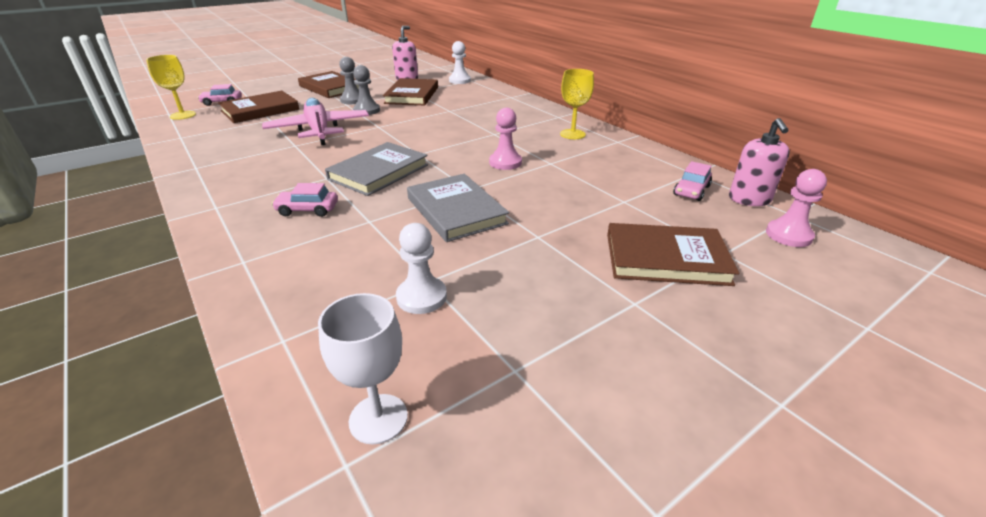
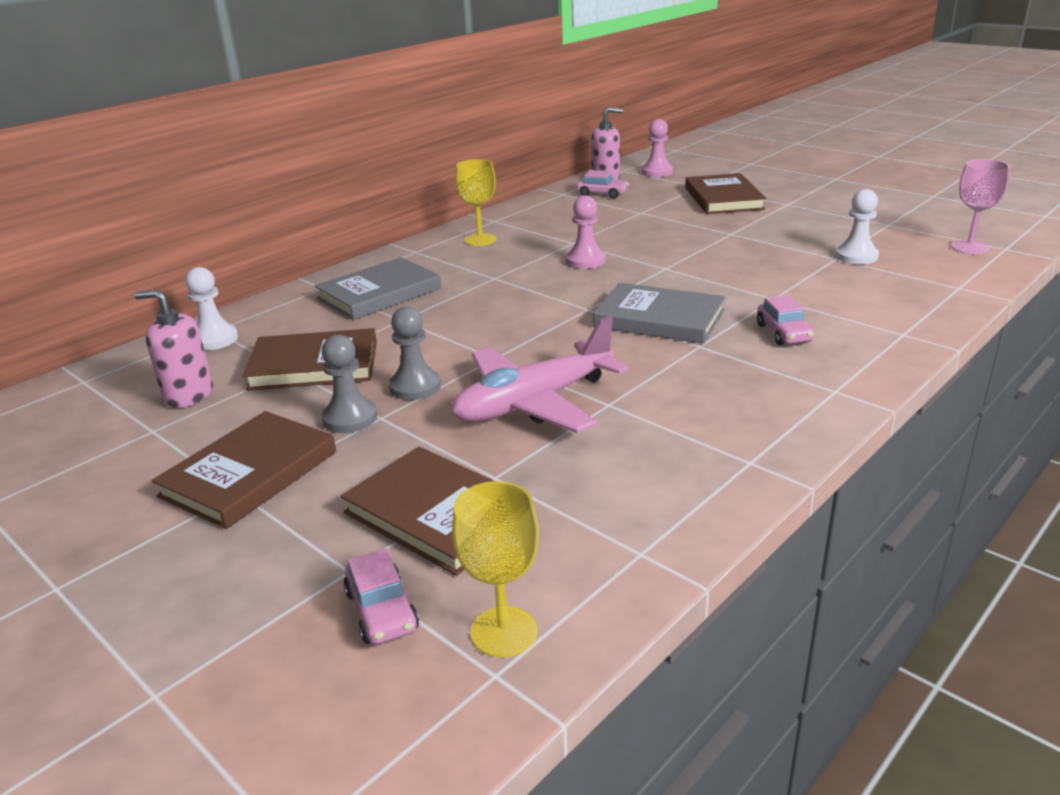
camera: 100 degrees left, 5 degrees down
white goblet [318,293,408,445] -> pink goblet [951,159,1010,254]
grey book [407,174,509,242] -> grey book moved to [315,257,441,320]

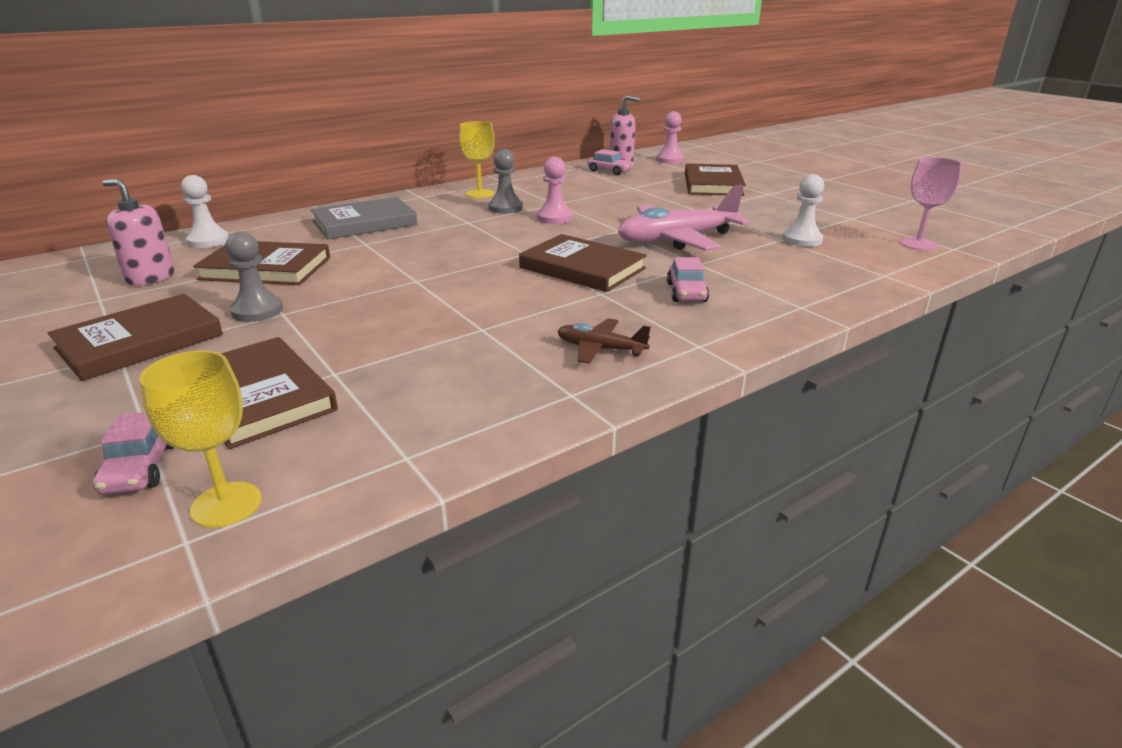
camera: 10 degrees right, 0 degrees up
grey pawn [389,306,441,400] -> grey pawn moved to [489,149,523,214]
pink plane [451,316,629,433] -> pink plane moved to [618,185,750,251]
grey book [593,283,726,344] -> brown book [519,234,647,292]
none -> brown plane [557,318,651,364]

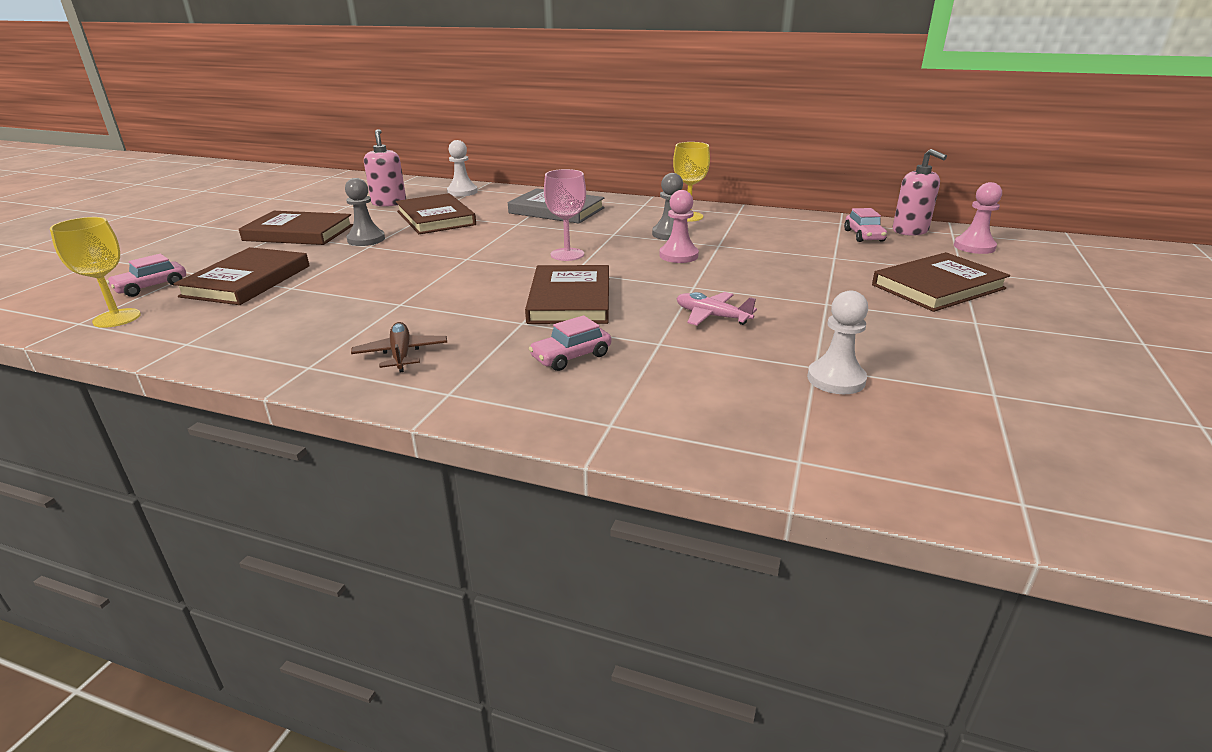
camera: 55 degrees right, 0 degrees up
pink plane [618,185,750,251] -> pink plane [676,292,757,325], size x0.50
pink goblet [900,157,962,250] -> pink goblet moved to [544,169,586,261]

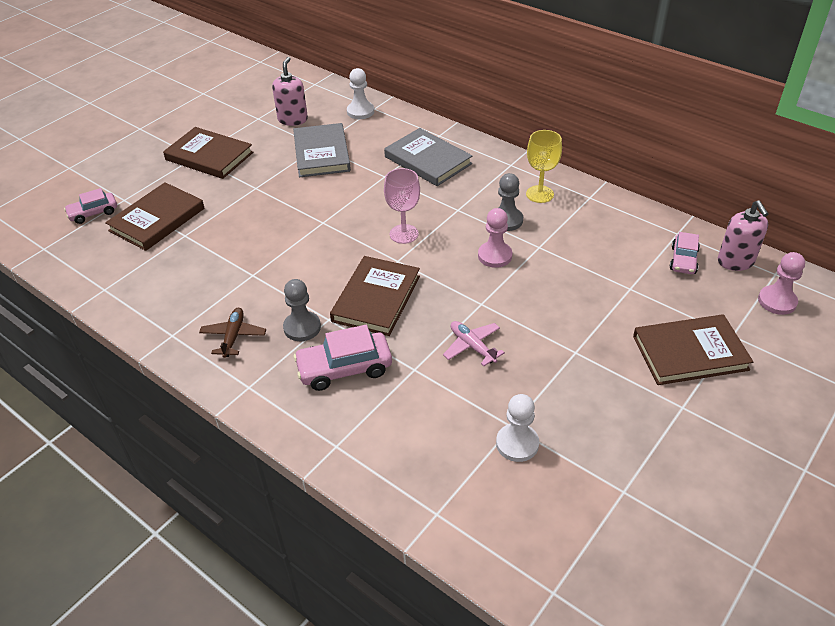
camera: 20 degrees right, 15 degrees up
yellow goblet [50,217,141,328] -> none
grey pawn [345,178,385,246] -> grey pawn moved to [283,279,321,341]
brown book [396,193,476,234] -> grey book [293,123,351,177]
pink car [529,315,611,371] -> pink car [293,325,392,391], size x1.57

